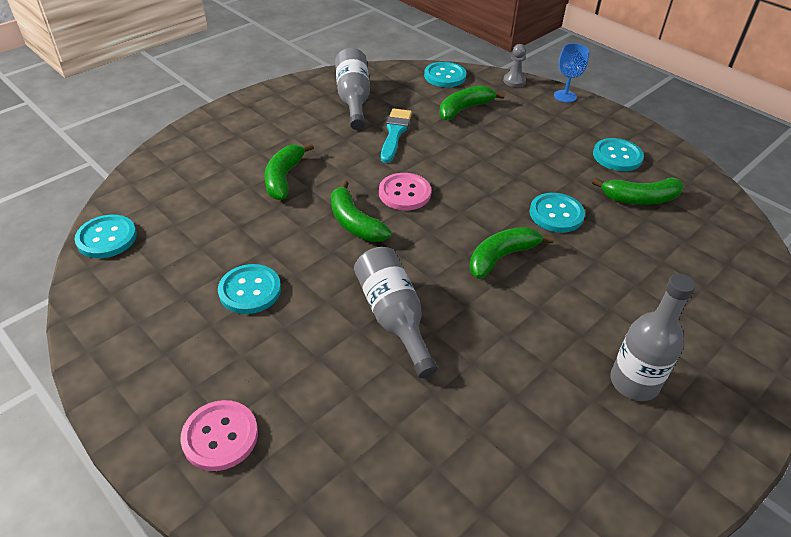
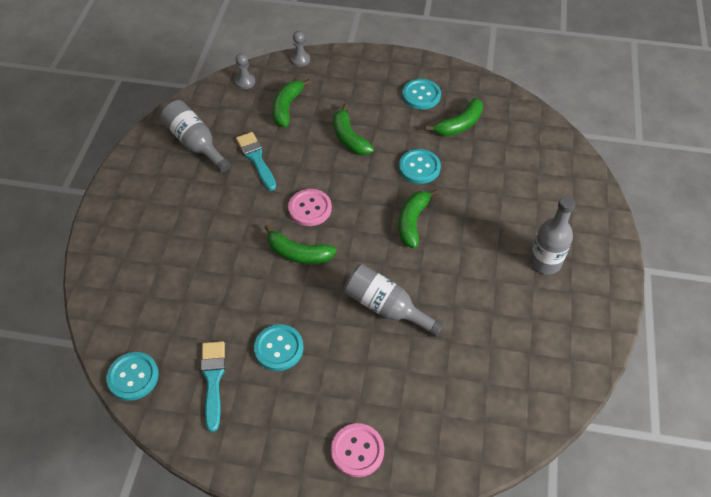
camera: 35 degrees left, 10 degrees up
green banana [264,143,313,200] -> green banana moved to [334,104,374,155]
turquoise button [424,62,466,87] -> grey pawn [235,53,255,89]
blue goblet [554,43,589,102] -> none
none -> turquoise brush [201,341,225,432]

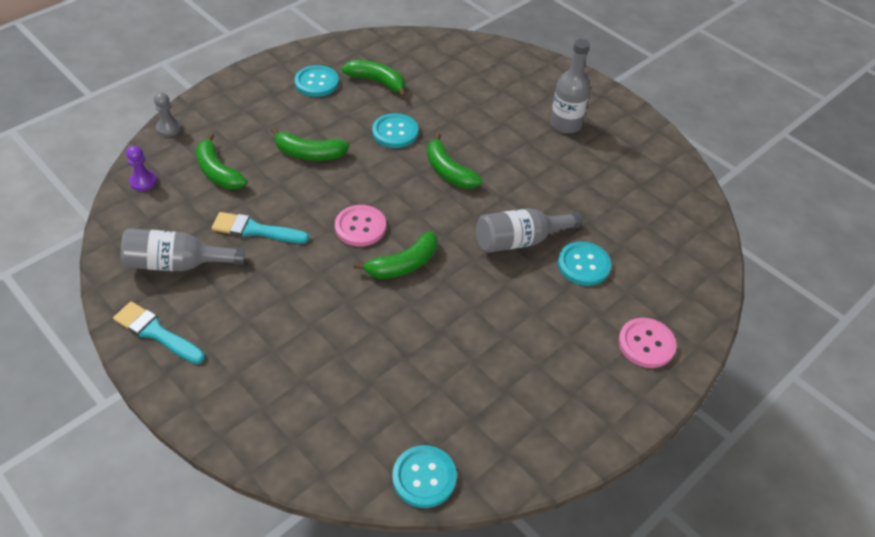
camera: 55 degrees left, 5 degrees down
turquoise brush [201,341,225,432] -> turquoise brush moved to [113,302,205,364]
grey pawn [235,53,255,89] -> purple pawn [126,146,157,191]
turquoise button [254,324,304,371] -> turquoise button moved to [558,242,611,286]
green banana [426,98,483,136] -> green banana turned 60 degrees counterclockwise [342,60,406,98]

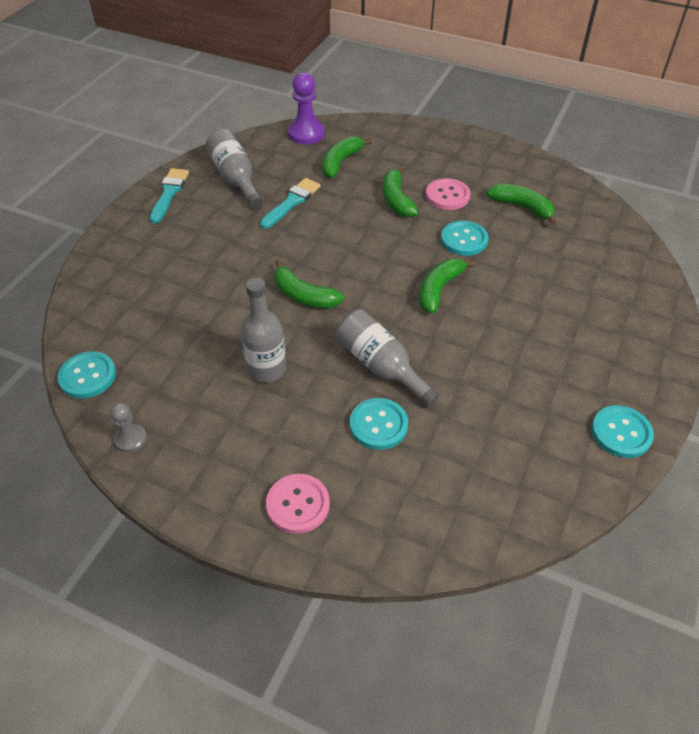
camera: 70 degrees right, 0 degrees up
purple pawn [126,146,157,191] -> purple pawn [288,72,325,144], size x1.71
grey pawn [154,92,182,137] -> grey pawn moved to [110,403,147,452]
turquoise brush [212,212,309,243] -> turquoise brush turned 45 degrees clockwise [260,178,321,229]
turquoise button [295,65,339,97] -> turquoise button moved to [591,405,654,458]
pink button [335,205,386,247] -> pink button moved to [426,178,470,210]
green banana [342,60,406,98] -> green banana turned 60 degrees counterclockwise [486,184,557,225]
grey bottle [550,39,590,133] -> grey bottle moved to [241,278,286,382]

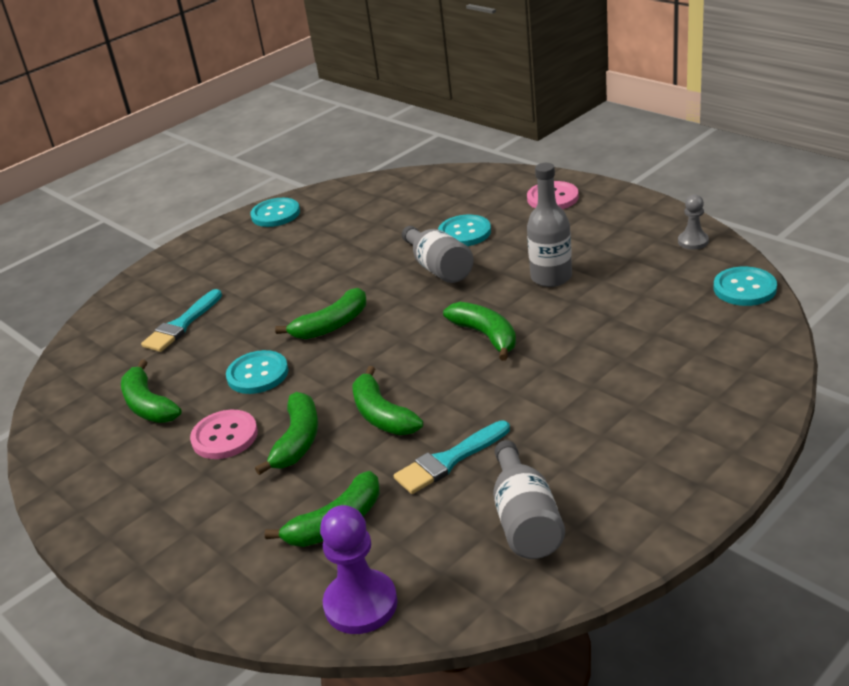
camera: 155 degrees left, 15 degrees down
turquoise brush [149,168,189,223] -> turquoise brush moved to [141,289,222,352]
none -> green banana [352,366,423,435]

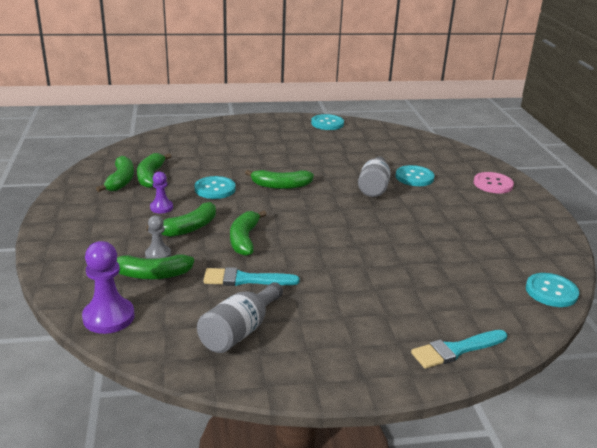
camera: 30 degrees right, 5 degrees down
turquoise brush [141,289,222,352] -> turquoise brush moved to [411,330,507,369]
pink button [190,410,258,459] -> purple pawn [150,172,173,213]
green banana [443,302,516,361] -> green banana moved to [96,156,134,192]
grey bottle [527,163,572,287] -> none
grey pawn [678,195,709,250] -> grey pawn moved to [145,215,171,259]

